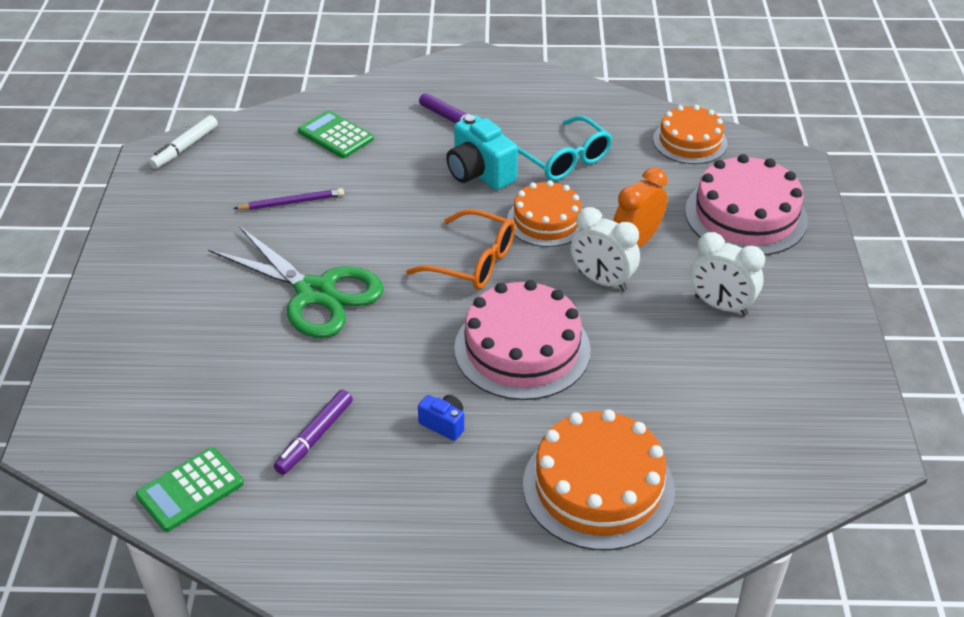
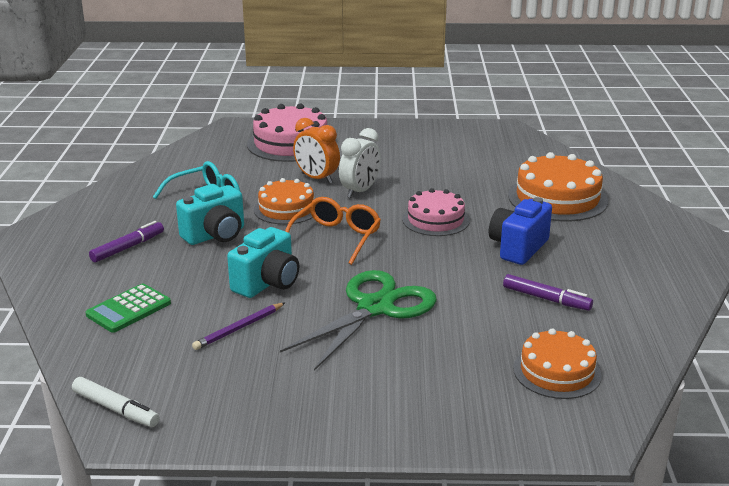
camera: 90 degrees left, 15 degrees down
green calculator [136,447,244,532] -> none
purple pencil [233,188,344,210] -> purple pencil turned 120 degrees counterclockwise [192,302,286,350]
blue camera [418,395,464,441] -> blue camera [489,197,552,265], size x1.92
pink cake [454,280,591,400] -> pink cake [402,188,470,236], size x0.65
orange cake [653,105,728,164] -> orange cake moved to [513,328,602,399]
white clock [690,232,765,316] -> none
none -> turquoise camera [227,227,299,298]

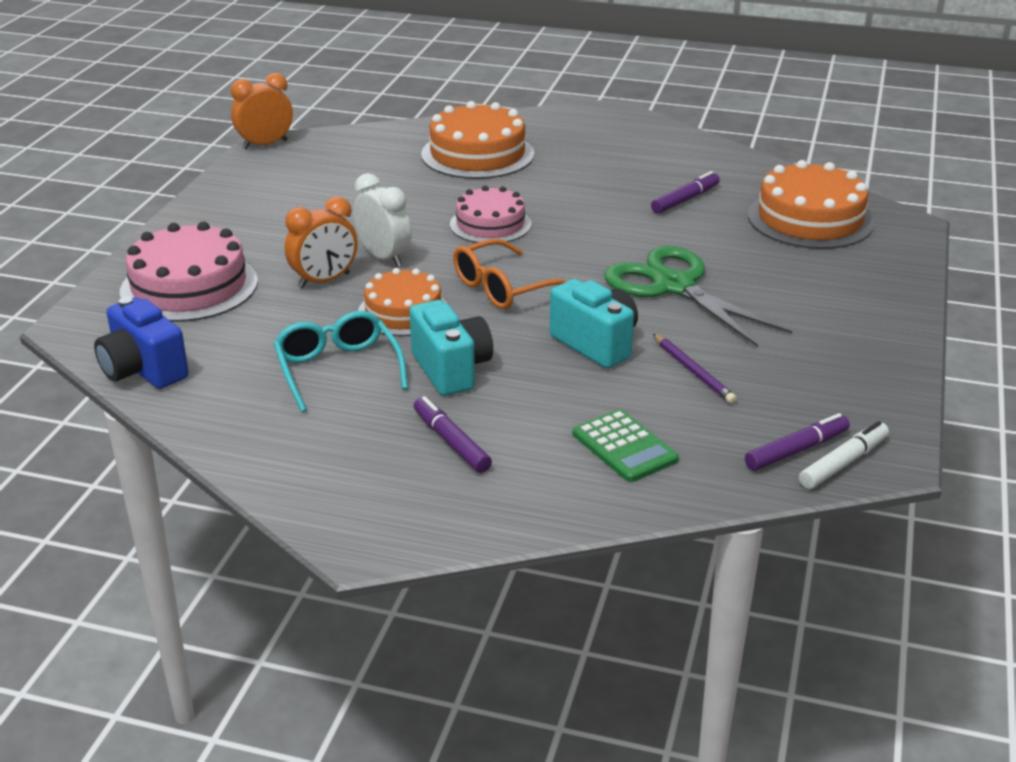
camera: 75 degrees left, 5 degrees up
orange glasses [285,197,381,265] -> orange glasses turned 75 degrees counterclockwise [453,239,567,309]
blue camera [489,197,552,265] -> blue camera moved to [94,297,189,389]
orange cake [513,328,602,399] -> orange cake [748,160,874,249], size x1.53
none -> orange clock [231,73,293,149]
none -> purple marker [745,413,850,471]

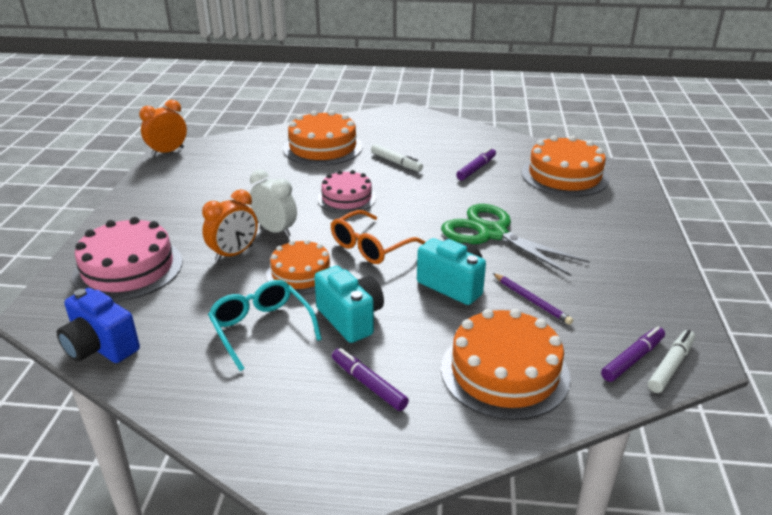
camera: 10 degrees left, 0 degrees up
green calculator [573,409,679,482] -> orange cake [441,308,571,420]
none -> white marker [371,144,423,172]

